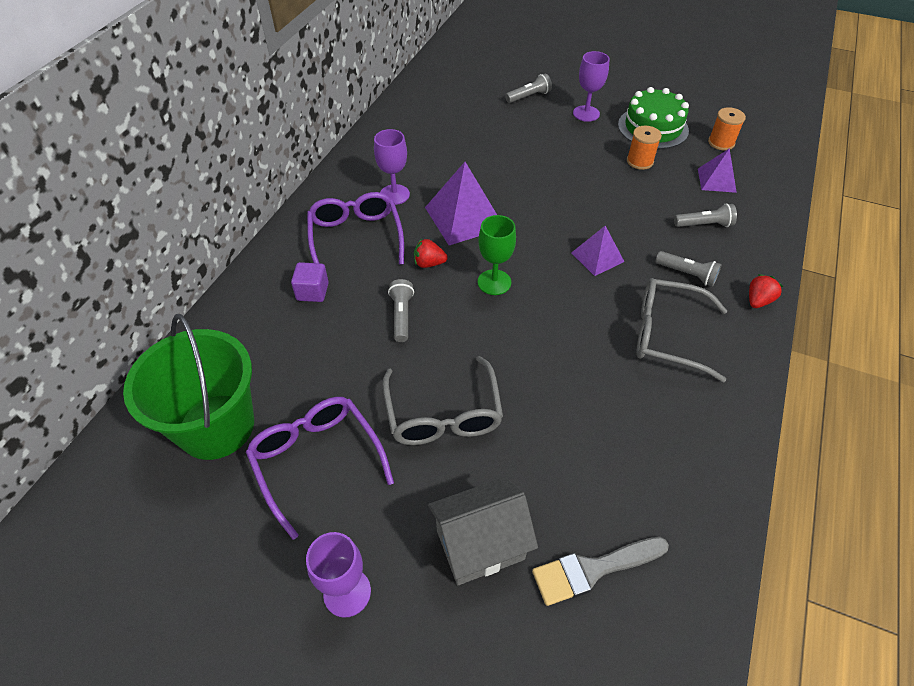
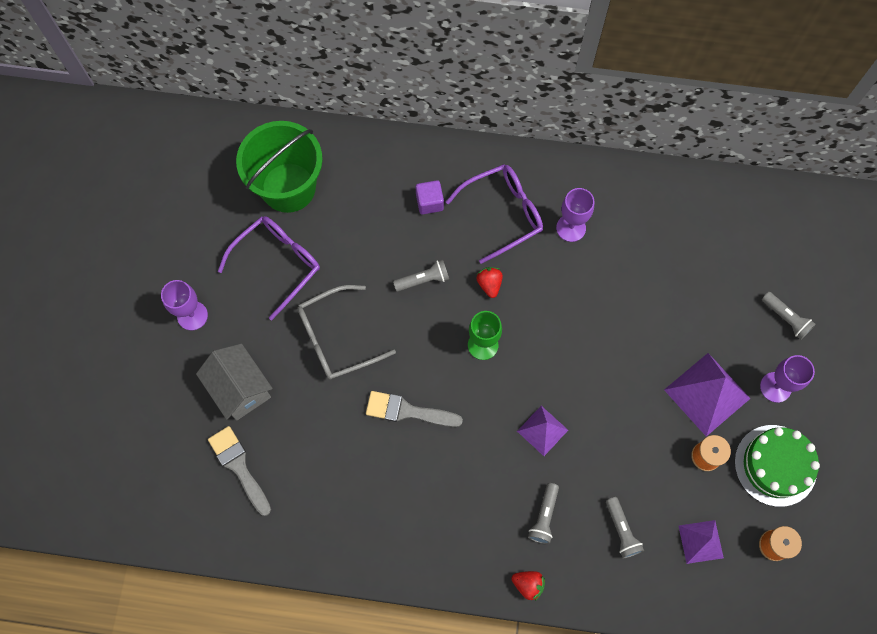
camera: 75 degrees right, 20 degrees up
purple pyramid [425,162,497,245] -> purple pyramid moved to [664,353,751,436]
grey glasses [636,278,727,382] -> none
none -> grey brush [366,391,463,427]

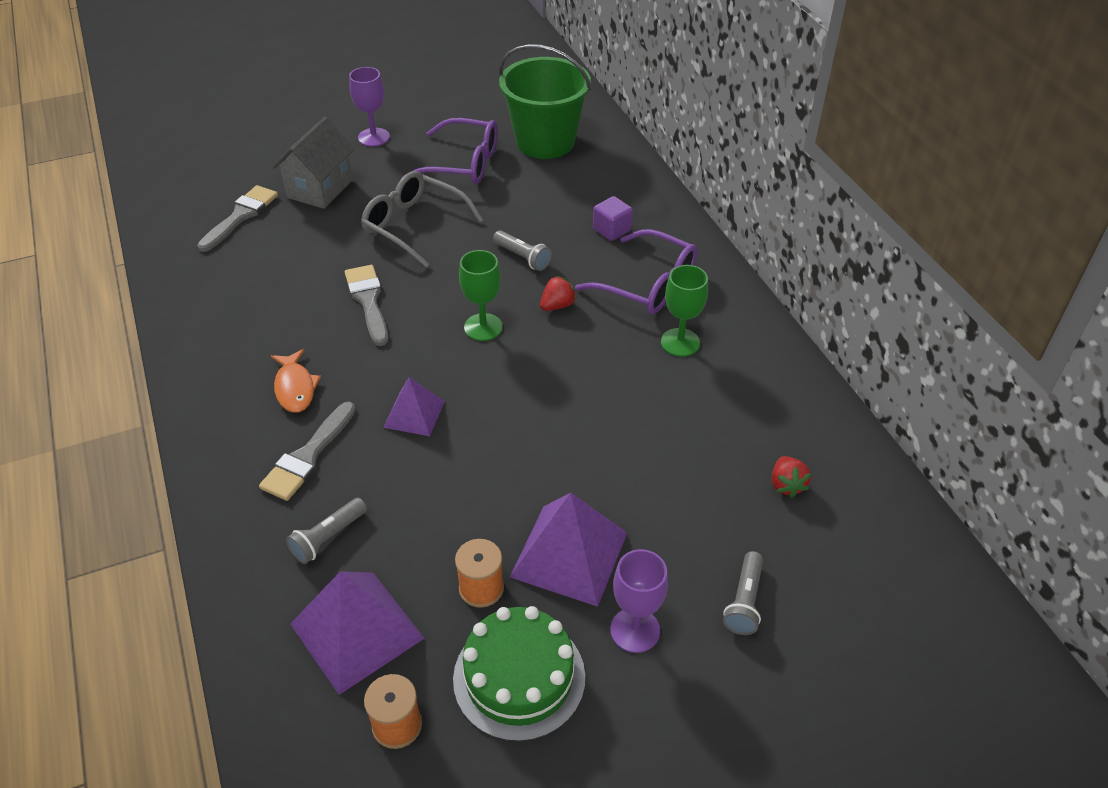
camera: 60 degrees right, 25 degrees down
red strawberry [511,571,545,601] -> red strawberry moved to [772,456,811,498]
grey flashlight [528,483,559,544] -> grey brush [259,402,356,501]
purple goblet [556,188,594,242] -> green goblet [661,265,708,357]
purple pyramid [679,520,724,564] -> purple pyramid [290,571,424,695], size x1.69
none -> orange fish [271,349,321,413]

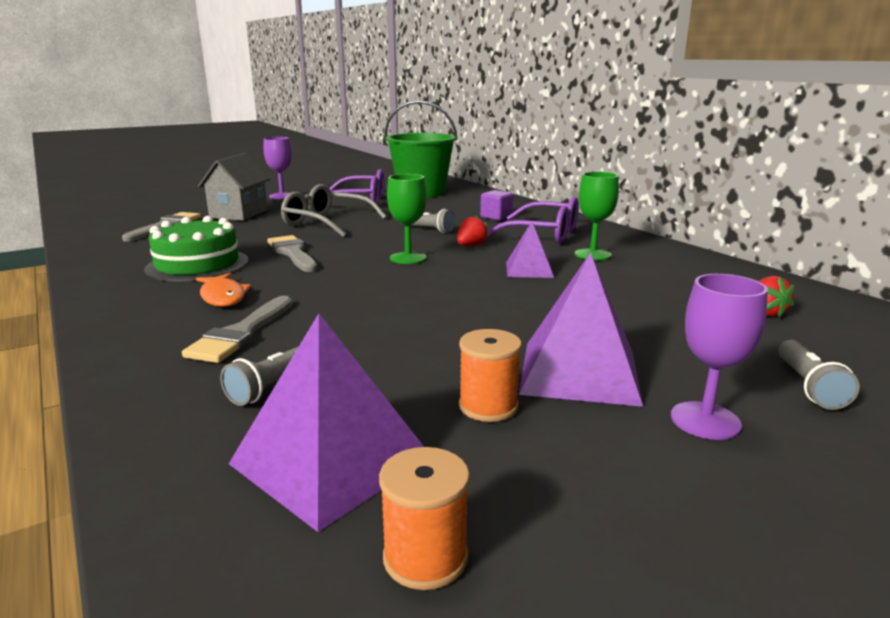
camera: 10 degrees left, 25 degrees down
purple pyramid [383,377,445,436] -> purple pyramid moved to [506,221,554,278]
green cake [453,606,585,742] -> green cake moved to [144,216,249,282]

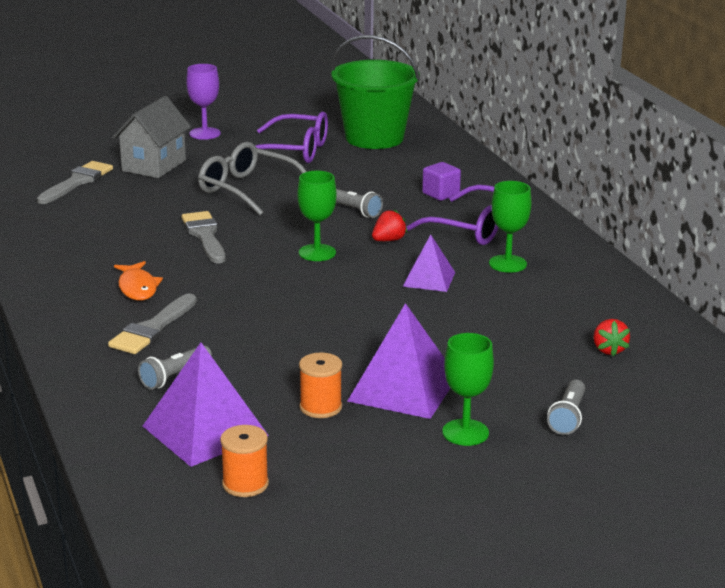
camera: 10 degrees right, 5 degrees up
green cake [144,216,249,282] -> none
purple goblet [671,274,768,440] -> green goblet [442,333,494,446]

